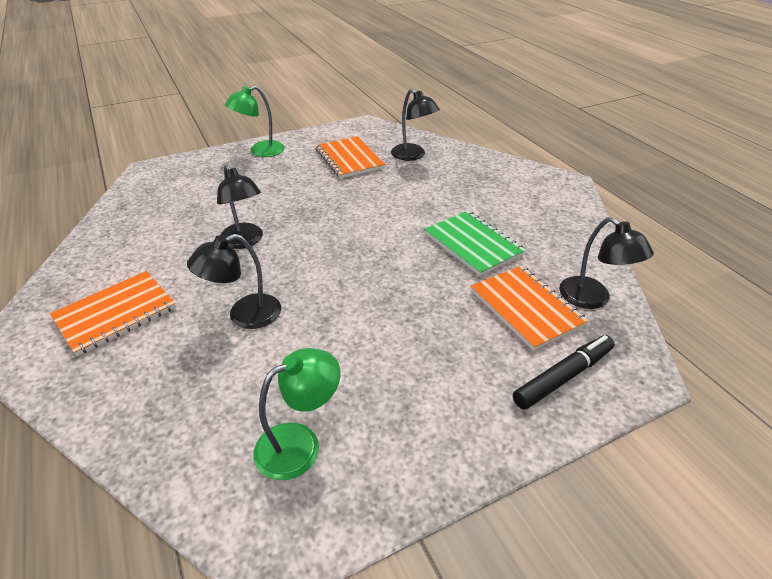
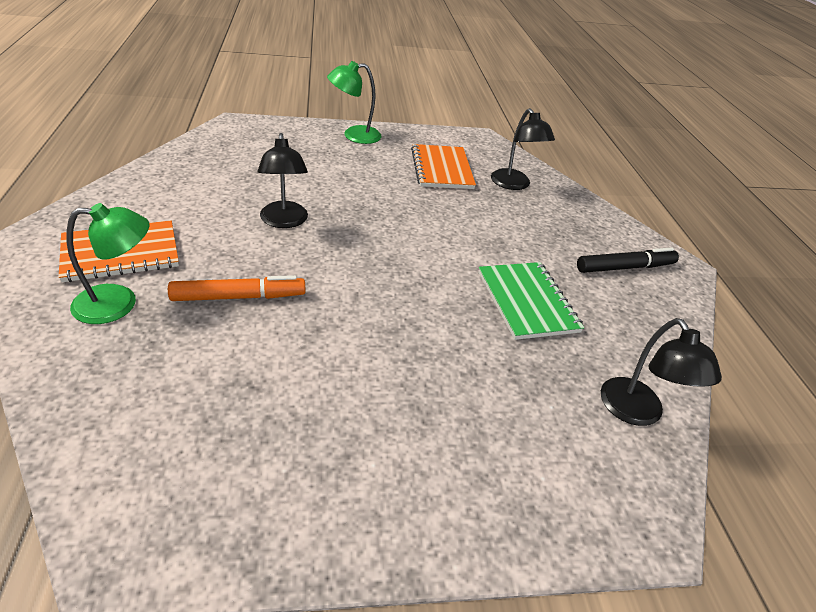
camera: 15 degrees right, 0 degrees up
black lamp [187,234,281,329] -> orange marker [168,275,305,301]
green lamp [254,348,340,480] -> green lamp moved to [66,203,149,324]
orange notebook [471,265,589,351] -> none
black marker [513,335,614,409] -> black marker moved to [577,247,679,273]

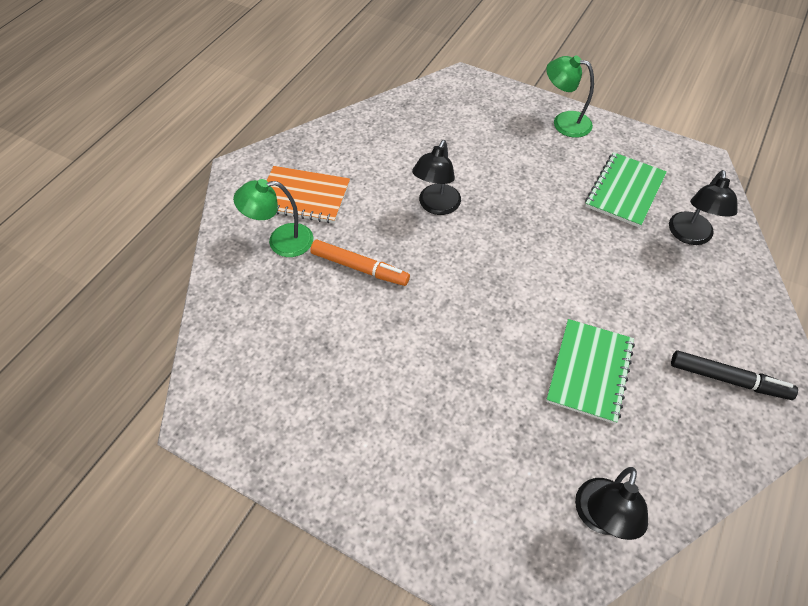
camera: 40 degrees right, 15 degrees up
green lamp [66,203,149,324] -> green lamp turned 150 degrees clockwise [233,179,313,257]
orange notebook [411,144,476,189] -> green notebook [585,152,667,228]

